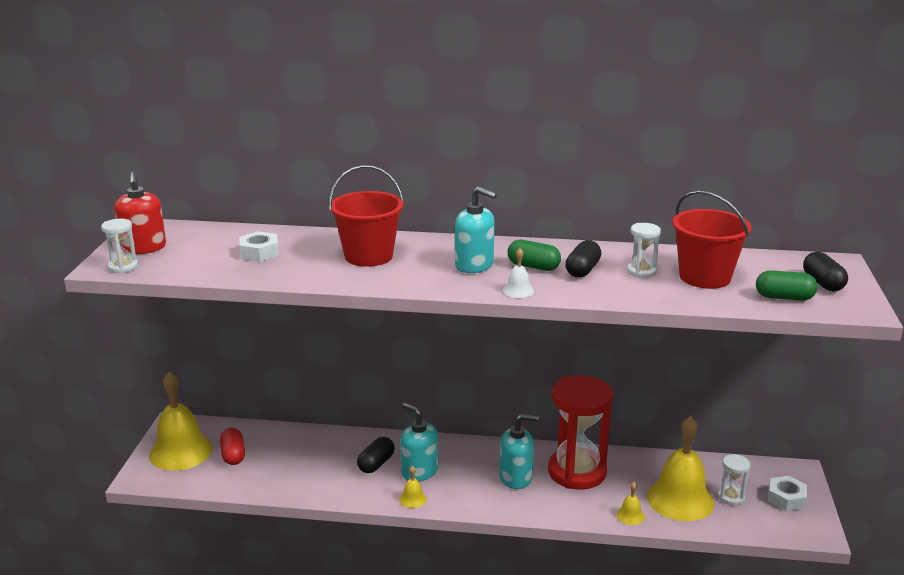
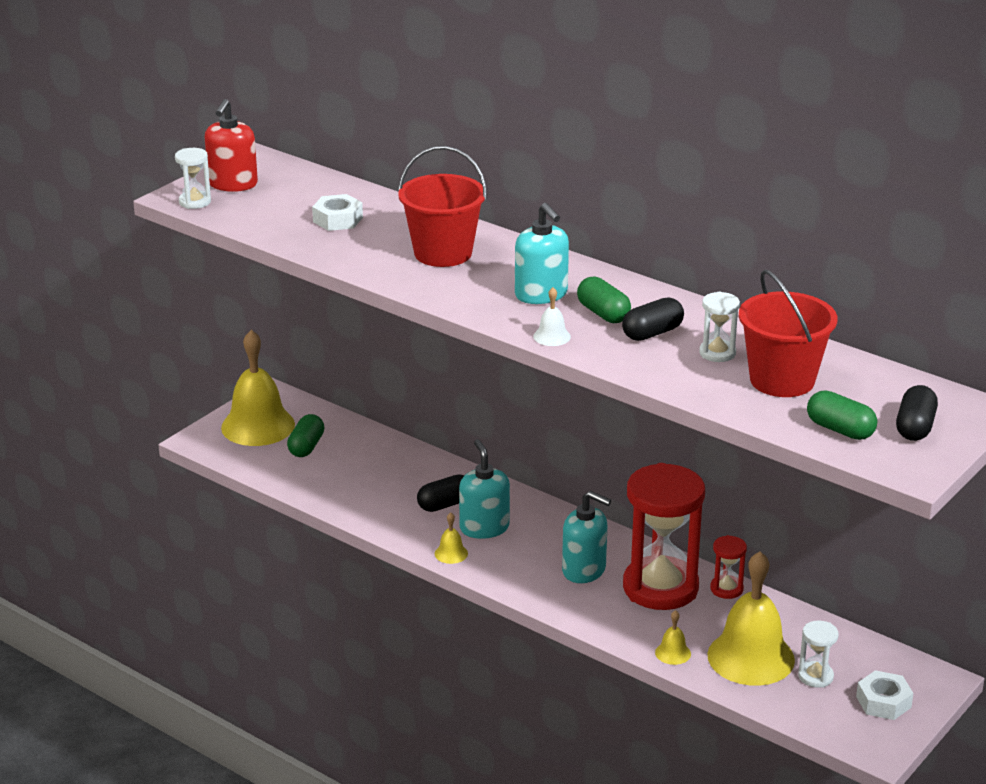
camera: 30 degrees right, 5 degrees up
red capsule [220,428,245,465] -> green capsule [287,414,324,457]
none -> red hourglass [710,535,747,599]

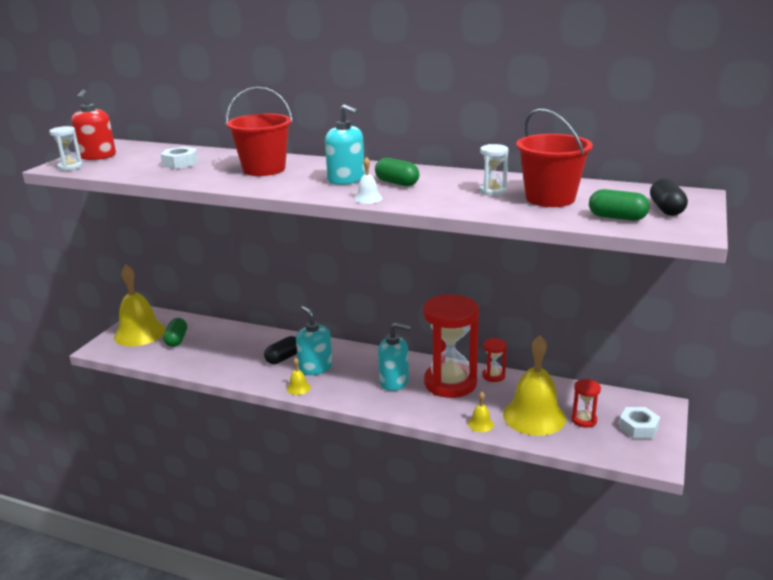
camera: 15 degrees left, 5 degrees down
black capsule [622,297,684,341] -> none
white hourglass [798,621,839,688] -> red hourglass [571,379,601,428]

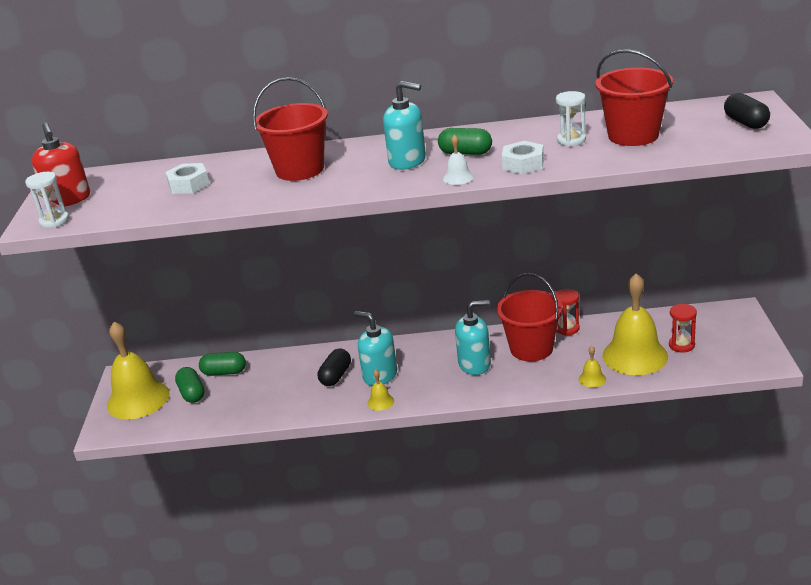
camera: 20 degrees left, 5 degrees up
red hourglass [423,295,479,398] -> red bucket [497,273,563,361]
green capsule [589,189,650,221] -> green capsule moved to [199,352,246,376]
white nut [619,407,660,439] -> white nut moved to [502,141,544,174]

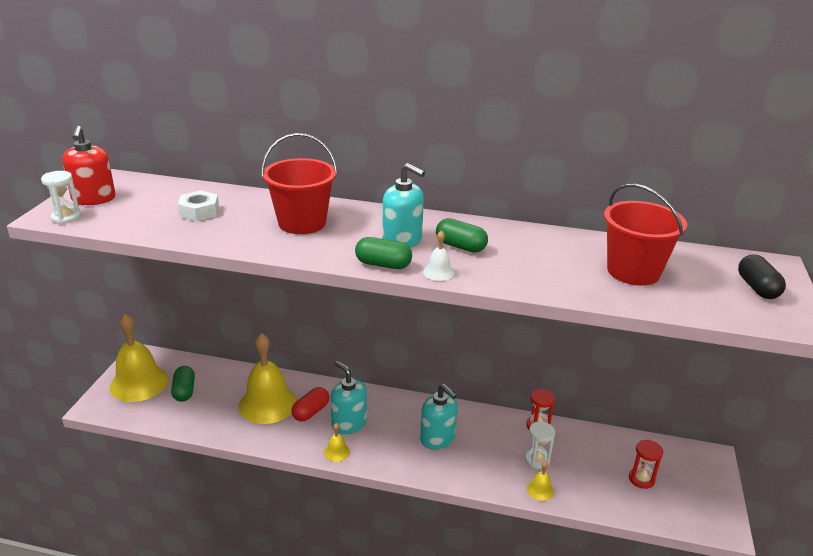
camera: 10 degrees right, 0 degrees up
green capsule [199,352,246,376] -> green capsule moved to [355,237,412,269]
black capsule [318,349,351,386] -> red capsule [292,387,329,421]
turquoise soap dispenser [455,300,491,375] -> turquoise soap dispenser turned 45 degrees clockwise [420,384,458,449]
red bucket [497,273,563,361] -> none
white nut [502,141,544,174] -> none
white hourglass [556,91,586,147] -> white hourglass moved to [525,422,555,469]
yellow bell [603,273,668,375] -> yellow bell moved to [239,333,297,424]

